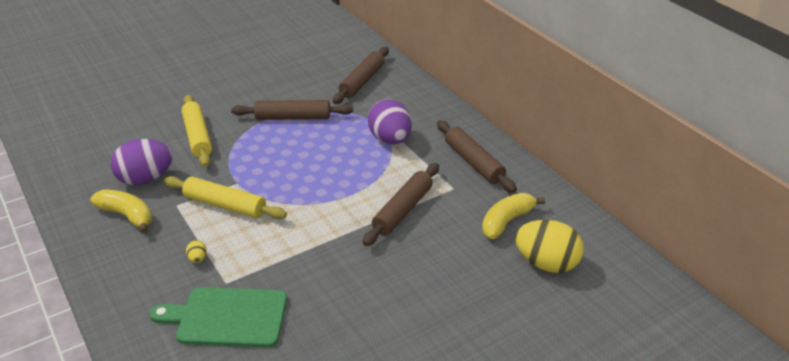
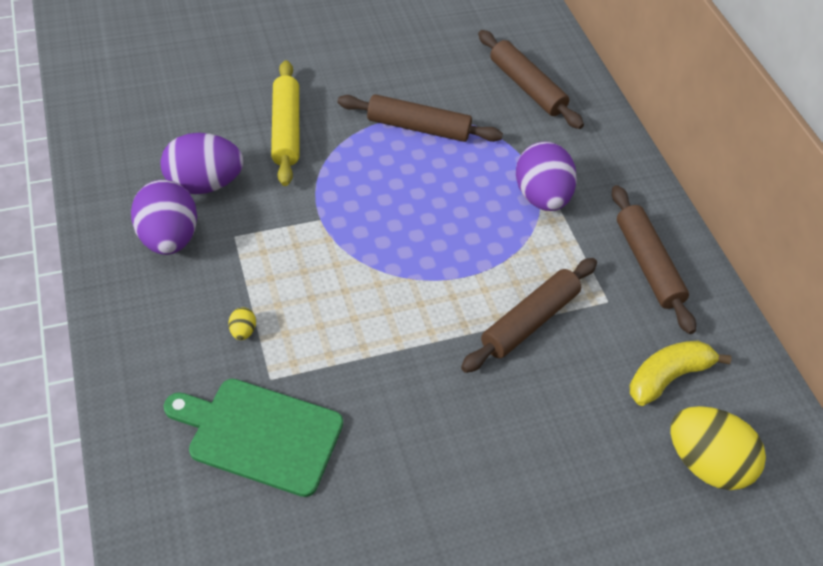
camera: 10 degrees right, 15 degrees up
yellow banana [90,189,152,234] -> purple egg [131,180,197,255]
yellow rolling pin [164,176,287,219] -> none
brown rolling pin [333,47,389,104] -> brown rolling pin turned 75 degrees counterclockwise [478,30,584,129]

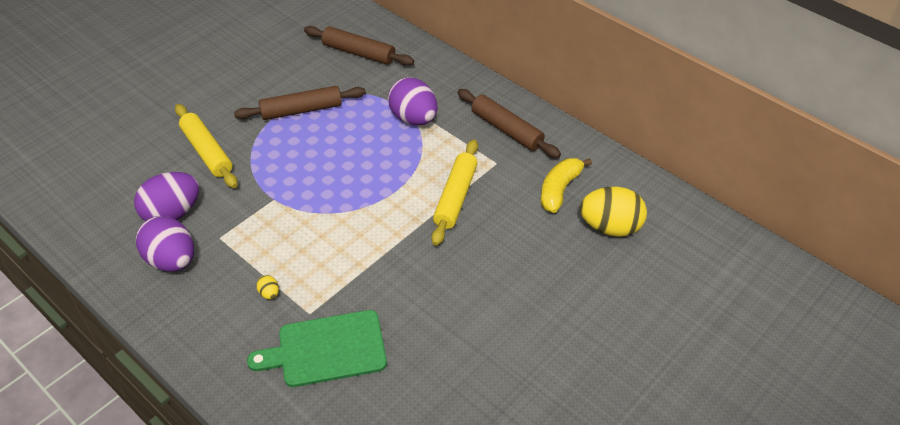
camera: 25 degrees left, 5 degrees down
brown rolling pin [461,258,597,373] -> yellow rolling pin [431,139,478,246]

